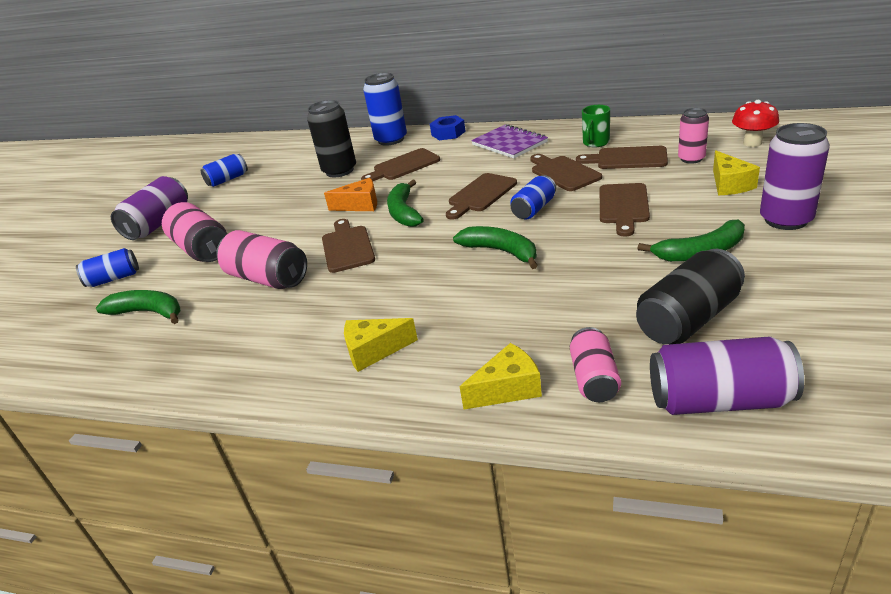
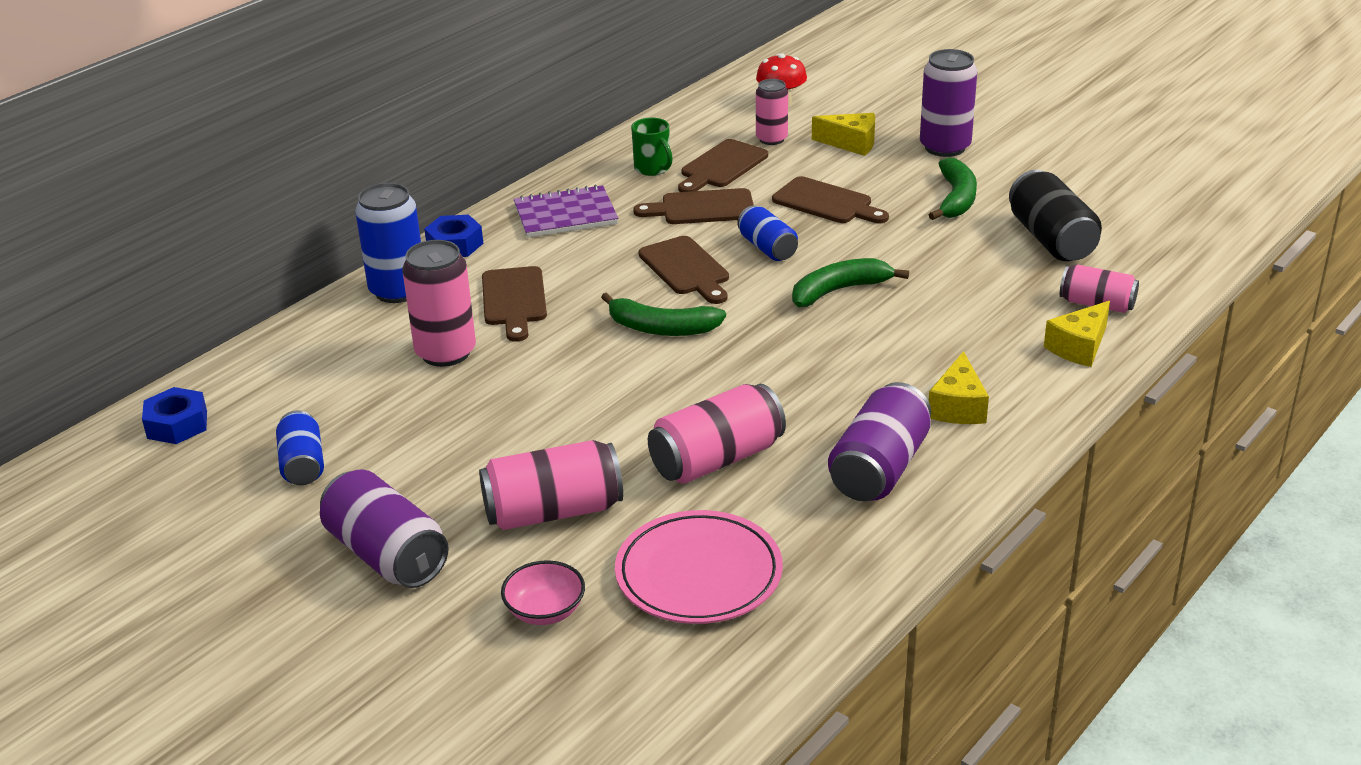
camera: 70 degrees left, 0 degrees up
blue can [76,248,139,287] -> pink bowl [501,560,585,625]
green banana [96,290,181,324] -> pink plate [615,510,783,624]
black can [307,100,356,177] -> pink can [402,240,476,367]
brown cutting board [322,219,375,273] -> none
orange cheese [324,178,377,211] -> none
yellow cheese [460,343,542,410] -> yellow cheese turned 135 degrees counterclockwise [1044,301,1110,367]
purple can [650,337,804,415] -> purple can moved to [828,382,931,501]
none -> blue nut [142,387,207,444]

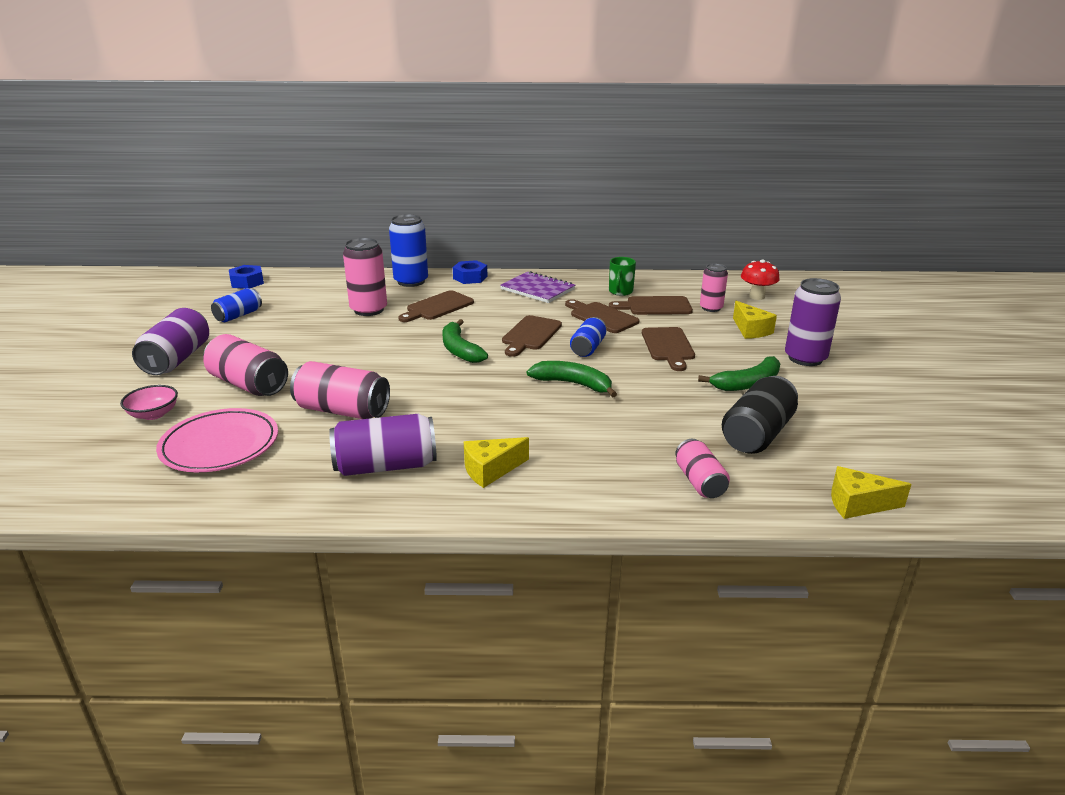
camera: 50 degrees right, 5 degrees down
yellow cheese [1044,301,1110,367] -> yellow cheese moved to [831,466,911,519]

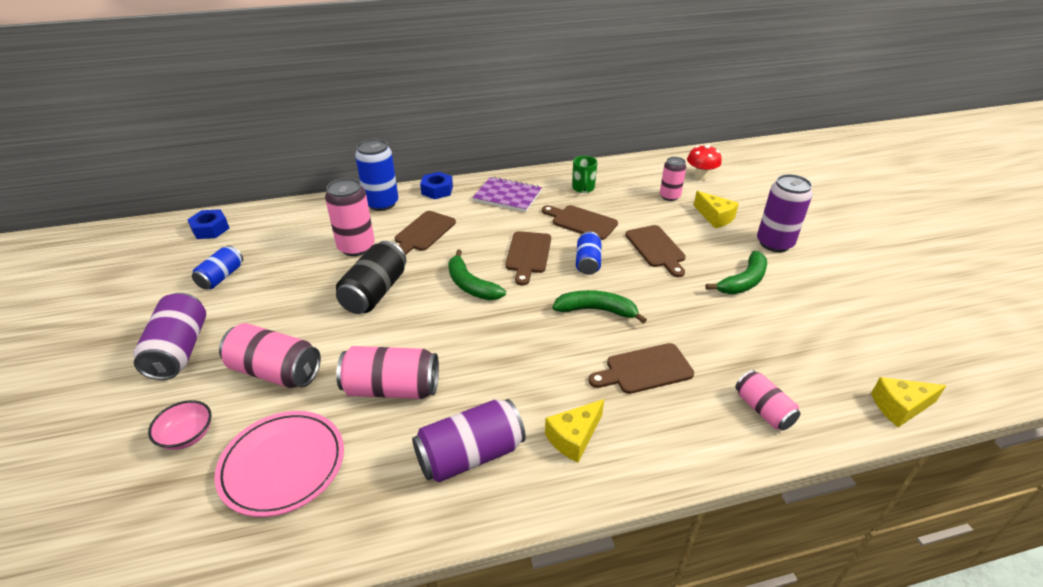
camera: 15 degrees left, 10 degrees up
brown cutting board [609,296,693,315] -> brown cutting board moved to [588,343,694,394]
black can [722,376,798,454] -> black can moved to [336,241,406,314]

